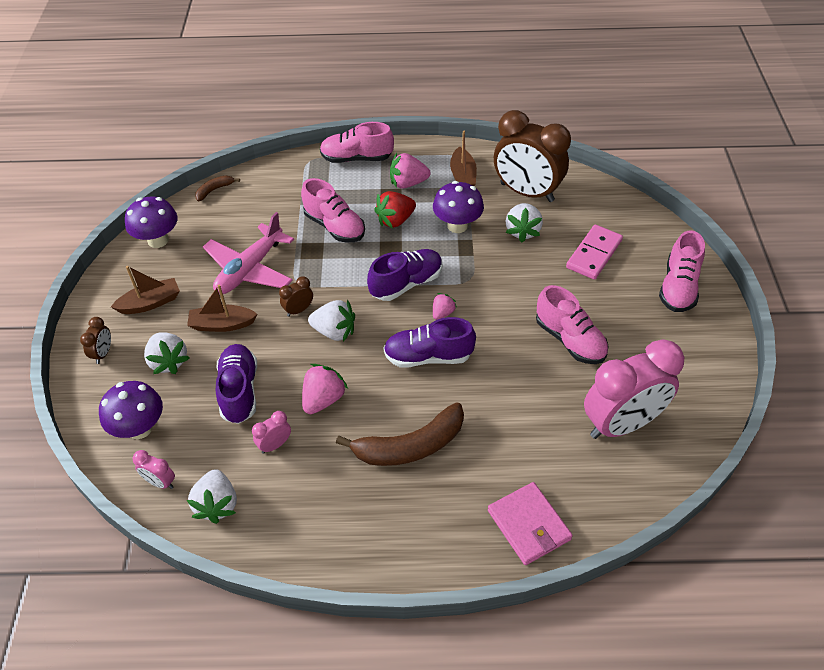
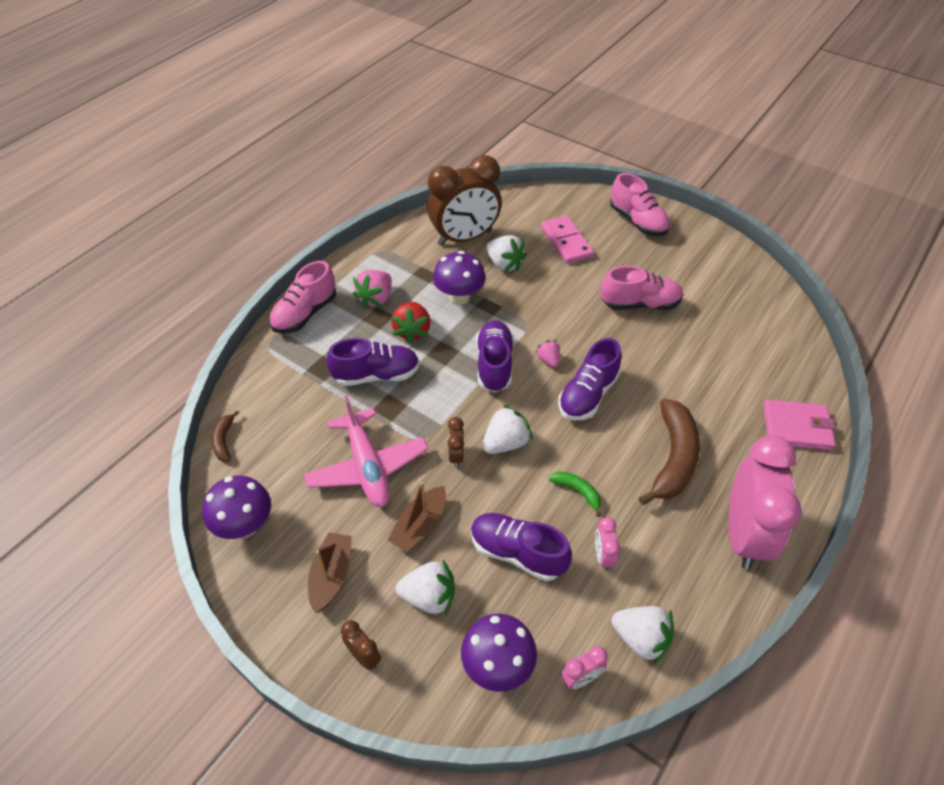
camera: 55 degrees left, 0 degrees up
pink shoe [301,178,365,242] -> purple shoe [326,338,420,386]
pink strawberry [302,364,348,414] -> green banana [549,471,601,517]
brown boat [450,131,477,186] -> none
pink clock [584,339,684,439] -> pink clock moved to [728,435,802,570]

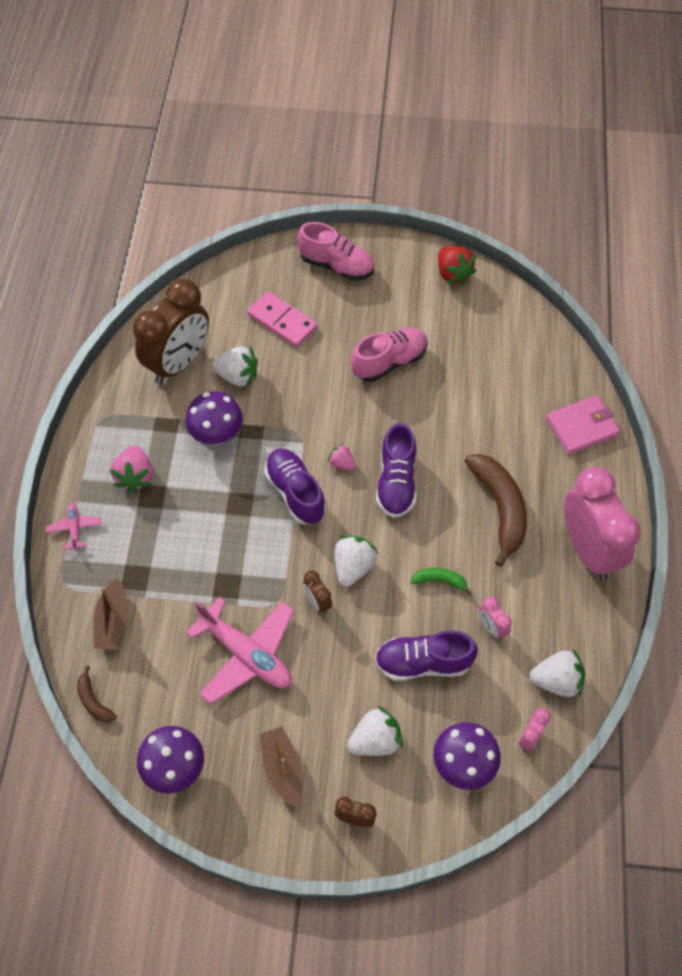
camera: 30 degrees left, 10 degrees up
pink shoe [269,261,336,333] -> pink plane [46,503,102,551]
purple shoe [326,338,420,386] -> none
brown boat [387,482,446,552] -> brown boat moved to [93,578,128,650]
red strawberry [391,302,431,343] -> red strawberry moved to [438,246,476,285]

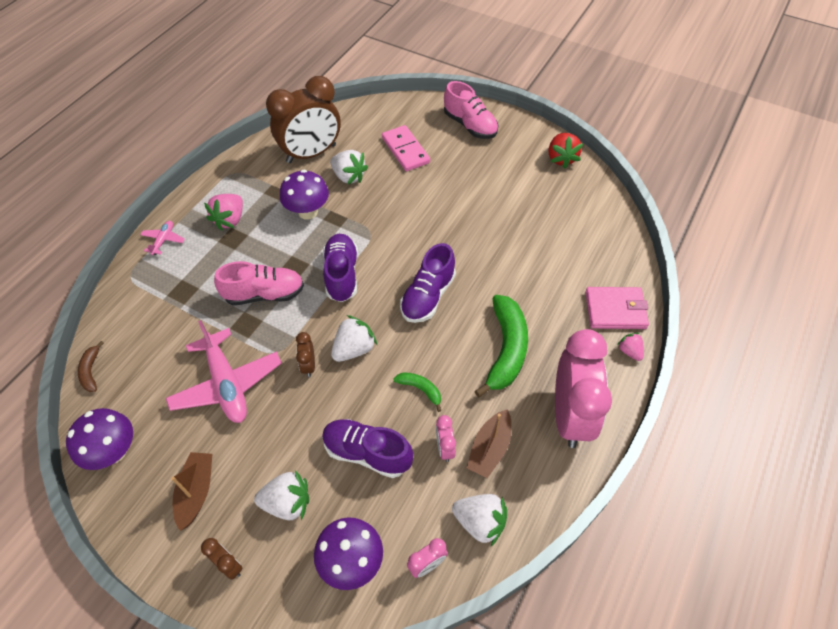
camera: 25 degrees right, 5 degrees down
brown boat [93,578,128,650] -> brown boat moved to [467,409,512,478]
pink strawberry [327,443,355,470] -> pink strawberry moved to [617,333,644,361]
pink shoe [351,328,428,382] -> pink shoe moved to [214,261,304,305]
brown banana [465,454,527,567] -> green banana [474,295,528,397]

